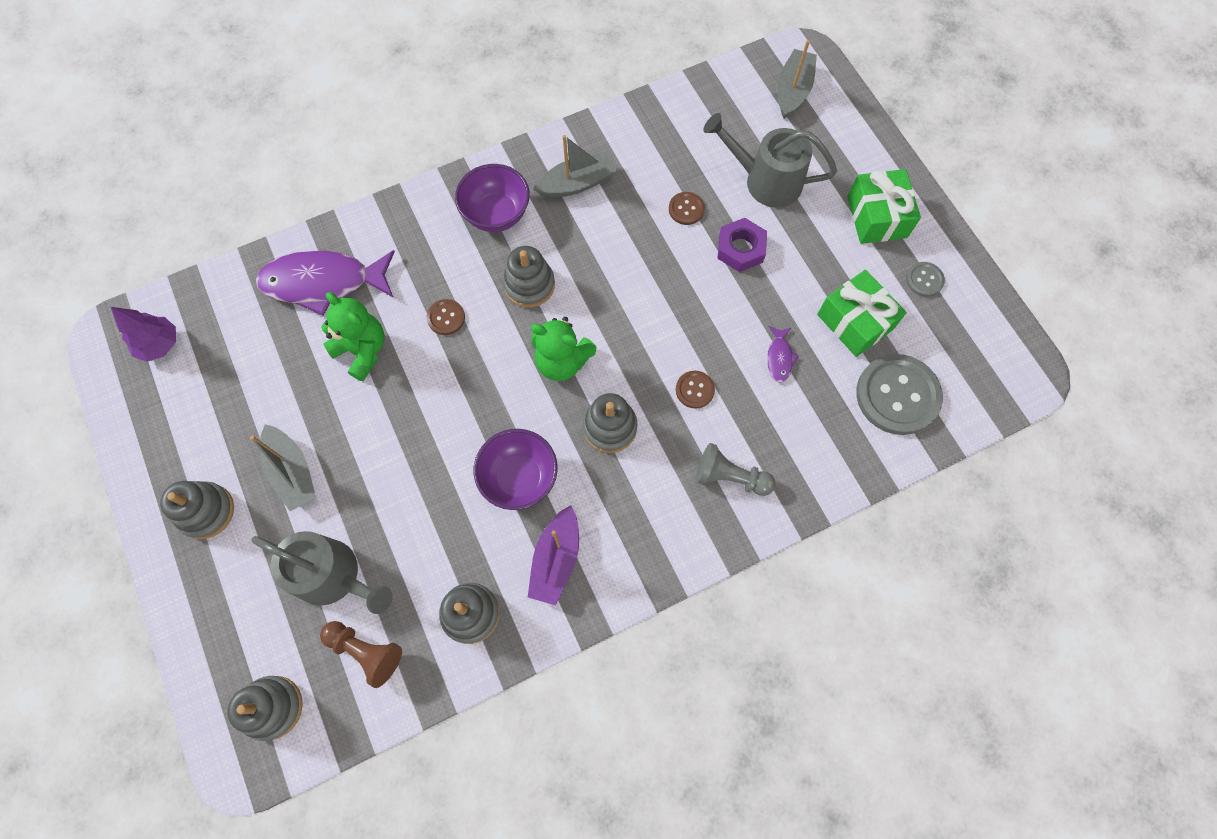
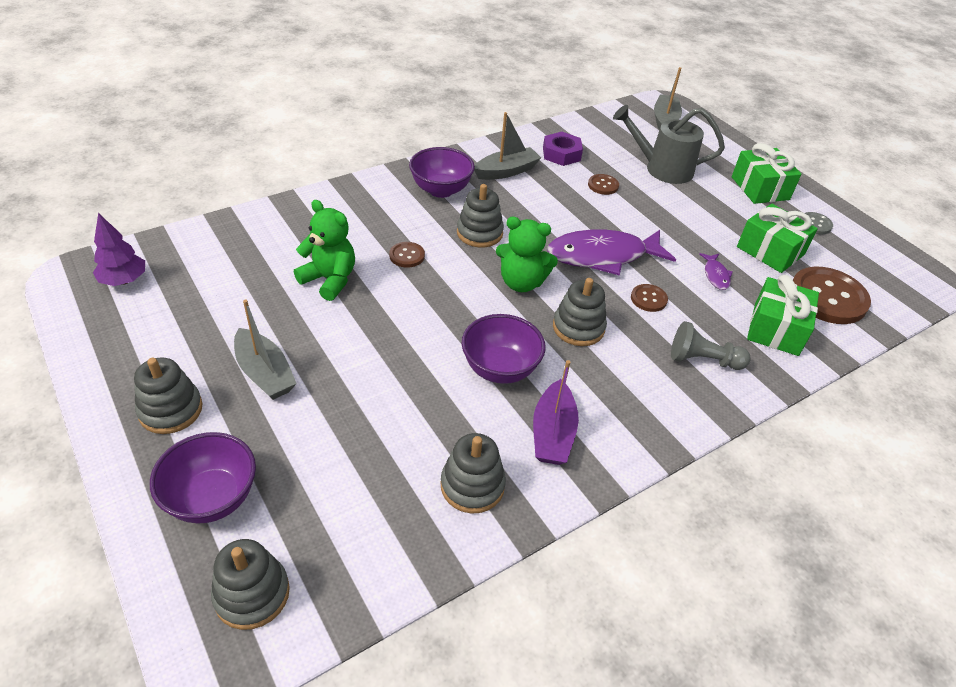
camera: 10 degrees left, 25 degrees down
grey watering can [251,531,393,614] -> none
purple fish [256,250,395,316] -> purple fish moved to [547,230,676,276]
brown pawn [320,621,402,688] -> none
purple nut [717,218,767,272] -> purple nut moved to [543,132,583,166]
grey button [856,354,943,435] -> brown button [793,267,871,324]
none -> purple bowl [150,432,256,523]
none -> green gift [747,275,819,356]

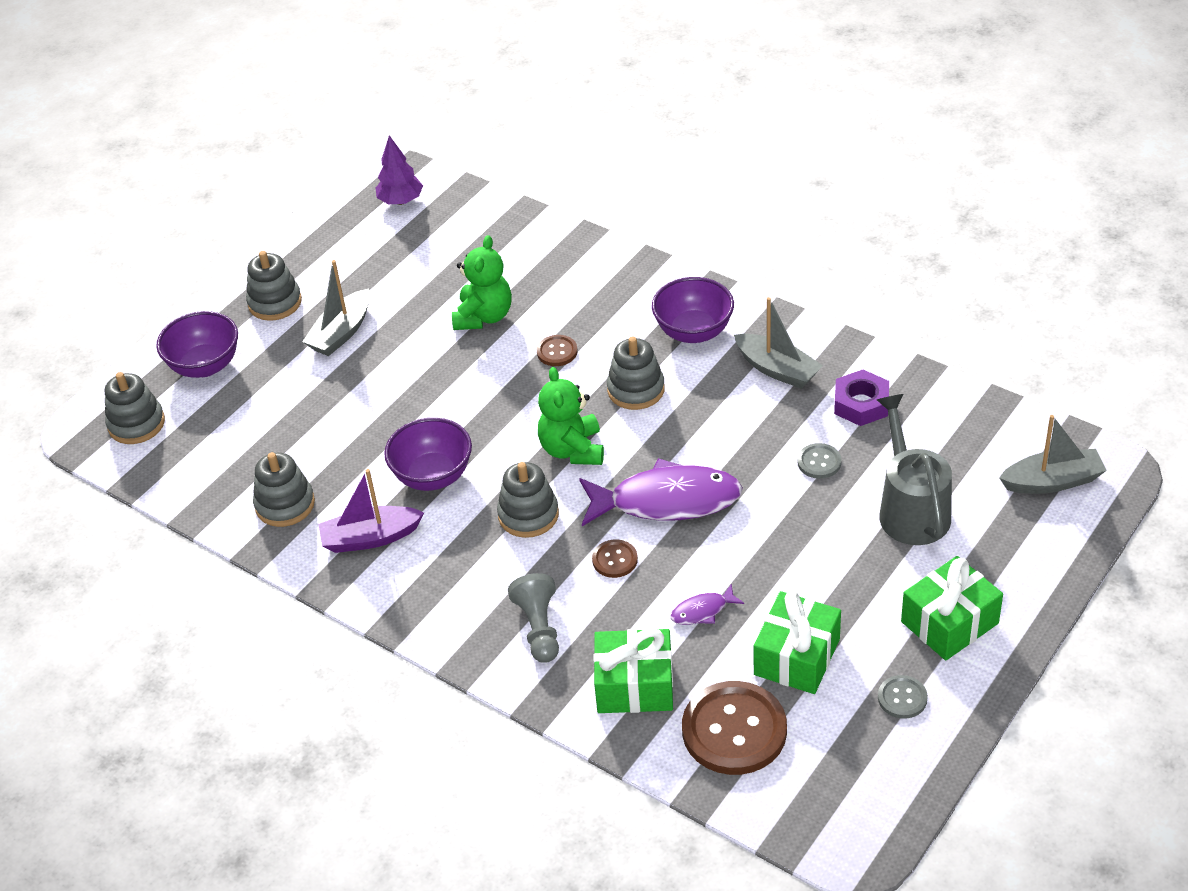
camera: 75 degrees right, 0 degrees up
purple fish [547,230,676,276] -> purple fish turned 120 degrees clockwise [579,458,743,526]
brown button [588,174,619,195] -> grey button [797,443,842,479]

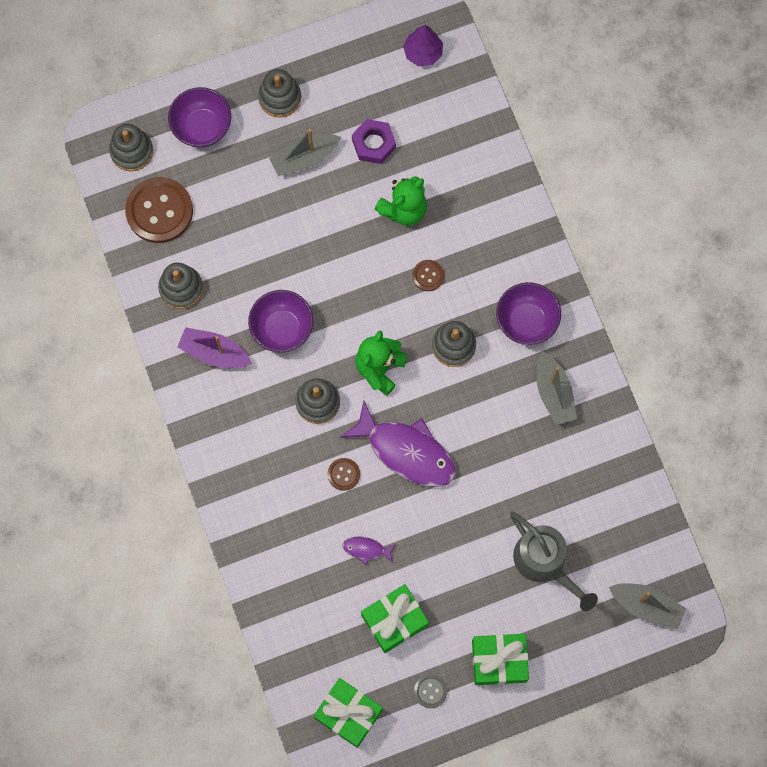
camera: 30 degrees right, 30 degrees up
grey pawn [508,573,559,663] -> none
green gift [593,628,673,713] -> green gift moved to [314,678,383,748]
brown button [682,681,787,775] -> brown button moved to [125,177,193,243]
grey button [797,443,842,479] -> none
purple nut [834,370,889,426] -> purple nut moved to [352,119,396,164]
grey watering can [877,394,952,545] -> grey watering can turned 120 degrees clockwise [510,511,598,611]

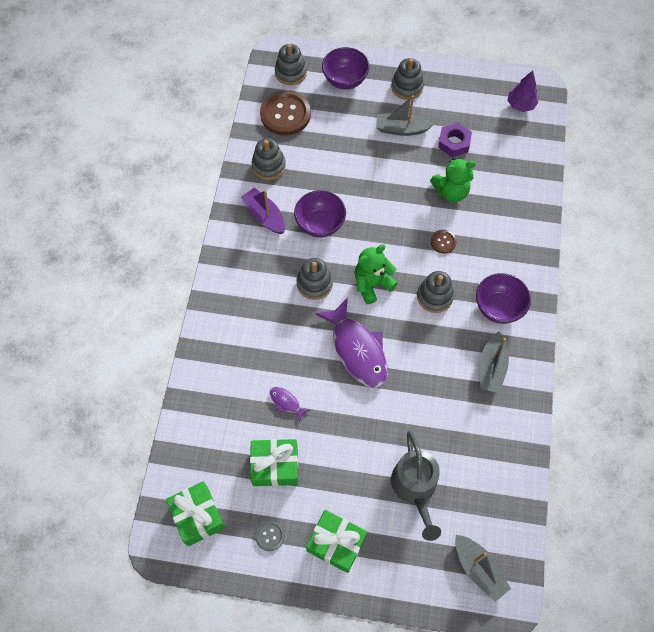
camera: 30 degrees right, 10 degrees down
brown button [328,458,360,491] -> none

